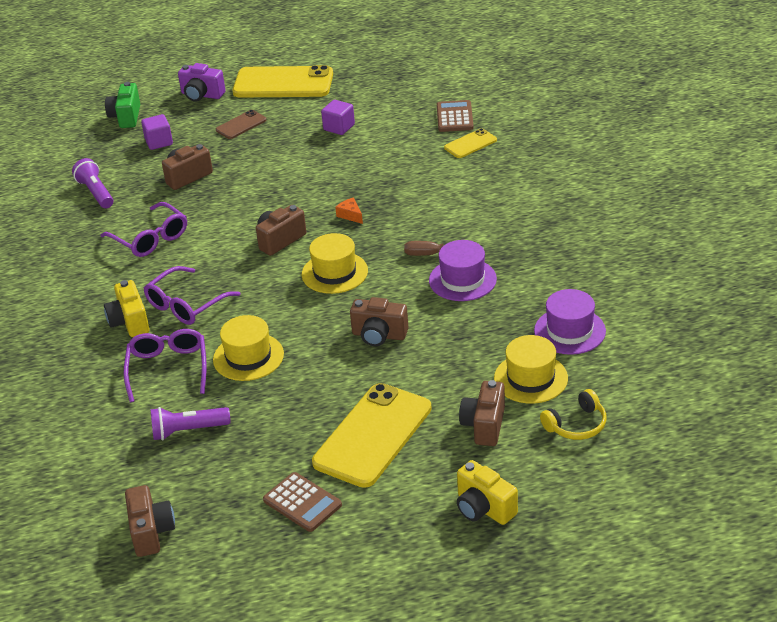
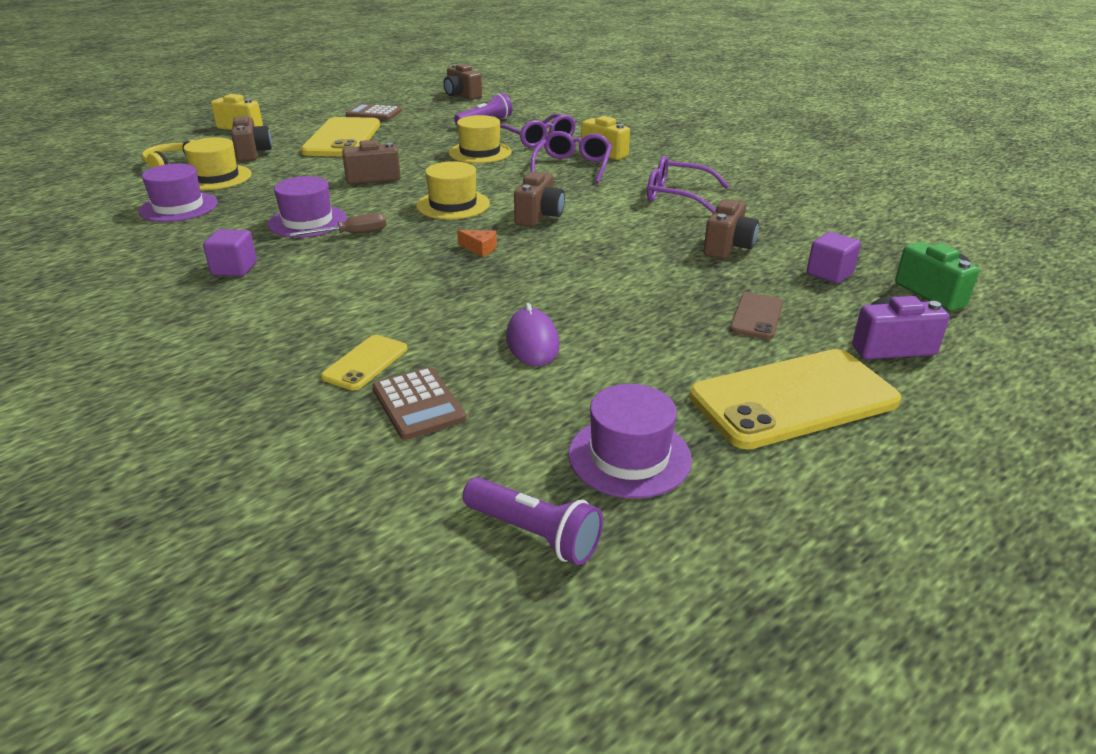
camera: 150 degrees right, 5 degrees down
purple flashlight [72,158,113,208] -> purple flashlight moved to [462,477,603,565]
purple cube [321,100,355,135] -> purple cube moved to [203,229,257,276]
none -> purple mouse [506,303,560,366]
none -> purple hat [568,384,692,499]

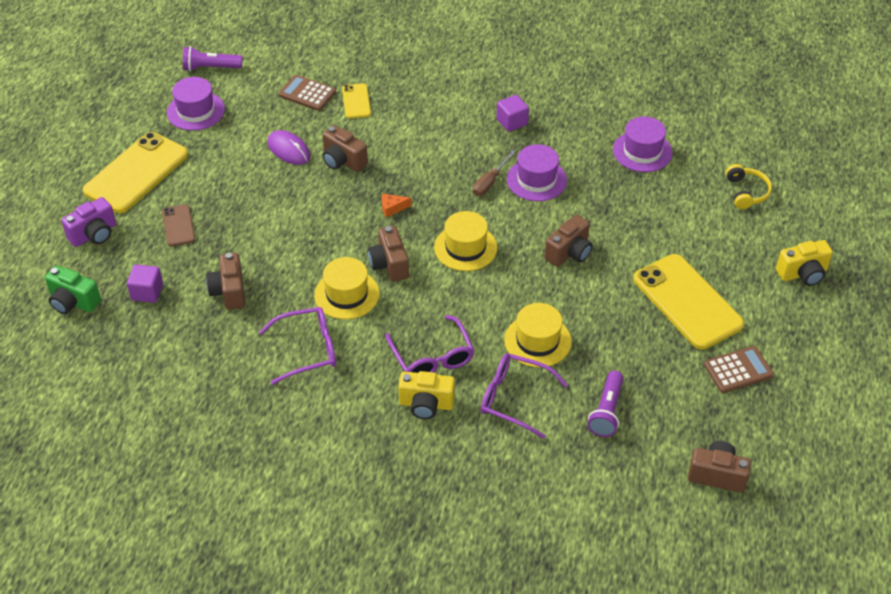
camera: 145 degrees right, 15 degrees up
yellow hat [184,137,252,190] -> yellow hat moved to [314,257,380,319]
brown camera [231,116,272,161] -> brown camera moved to [322,125,368,172]

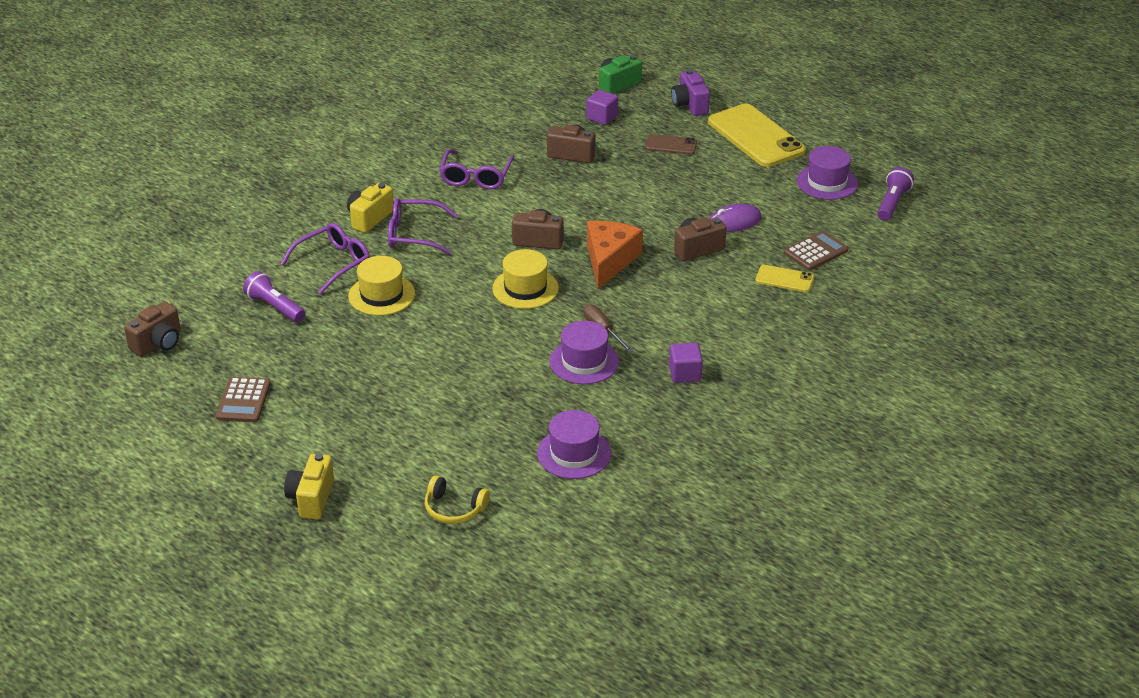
camera: 115 degrees right, 10 degrees down
yellow hat [314,257,380,319] -> none
orange cheese [382,194,412,218] -> orange cheese [587,221,643,289], size x2.40
brown camera [545,215,592,267] -> none
yellow phone [633,254,744,350] -> none

